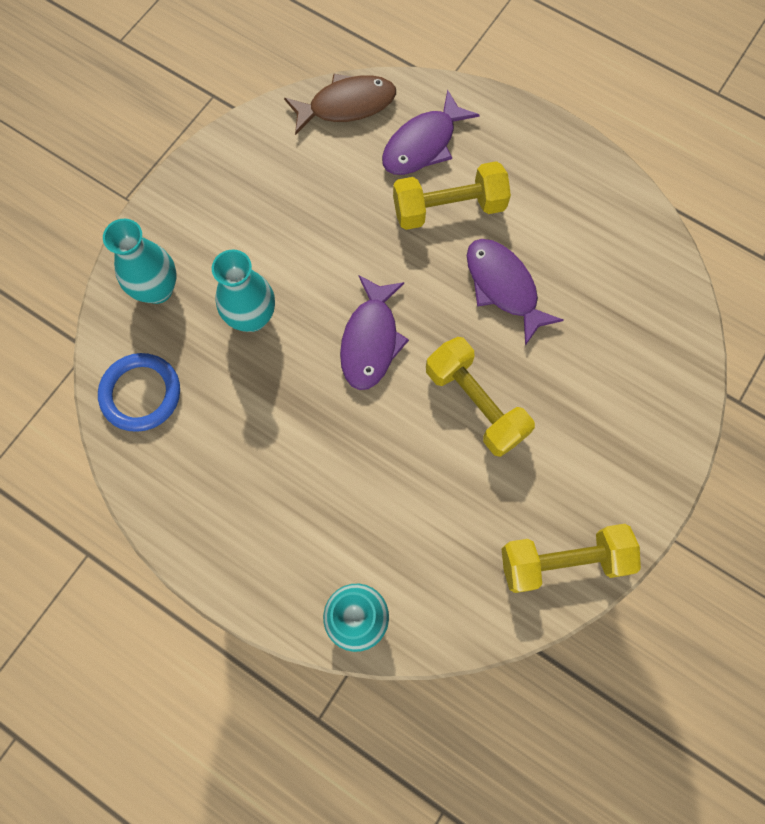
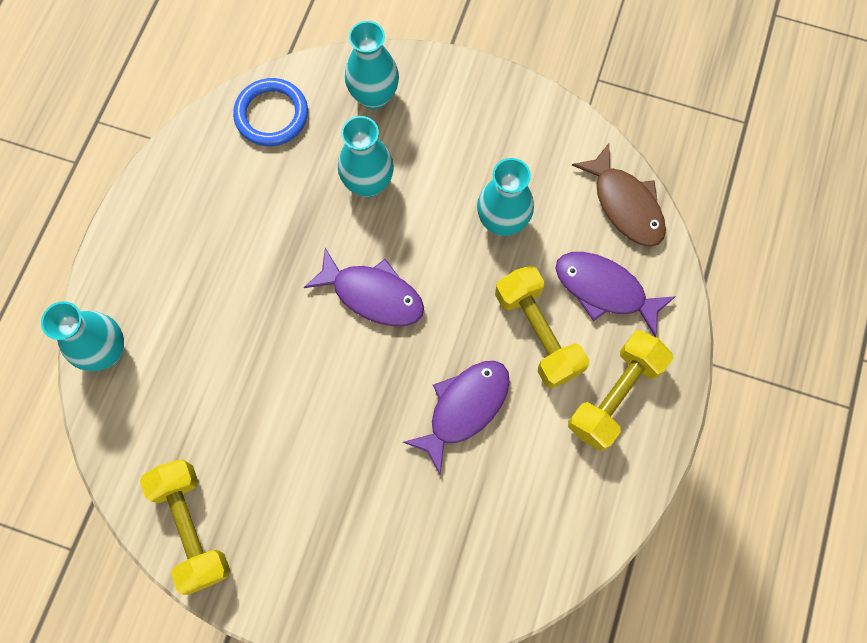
camera: 75 degrees right, 0 degrees up
purple fish [340,275,409,390] -> purple fish turned 150 degrees counterclockwise [304,248,424,327]
yellow dumbbell [426,337,535,457] -> yellow dumbbell moved to [568,330,673,451]
none -> turquoise vase [477,158,534,236]

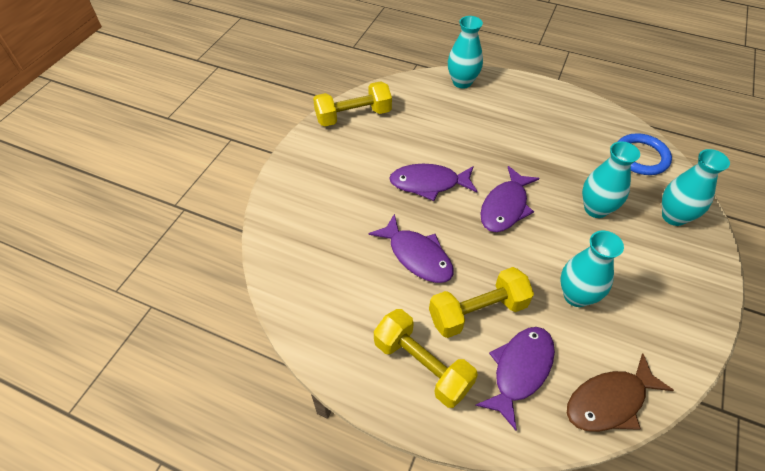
camera: 95 degrees right, 20 degrees down
none -> purple fish [389,164,477,201]

